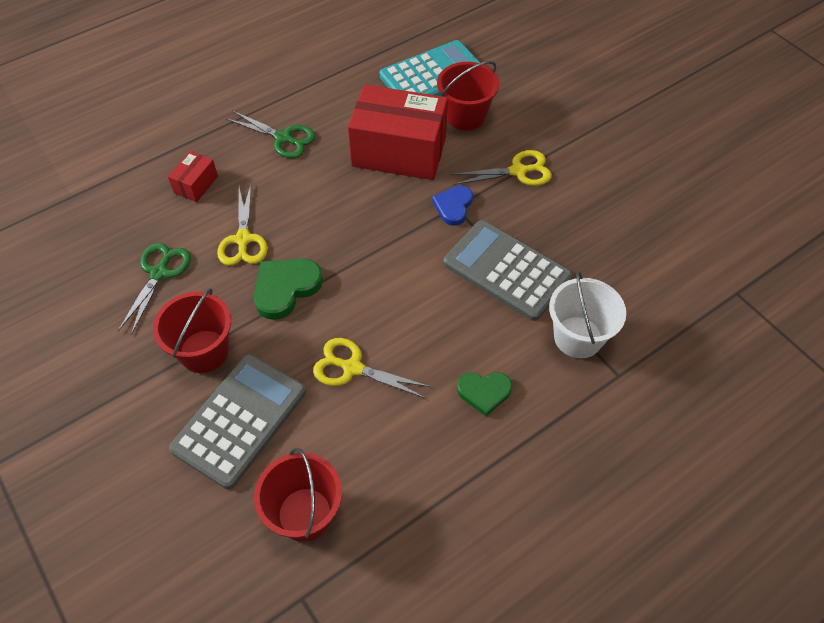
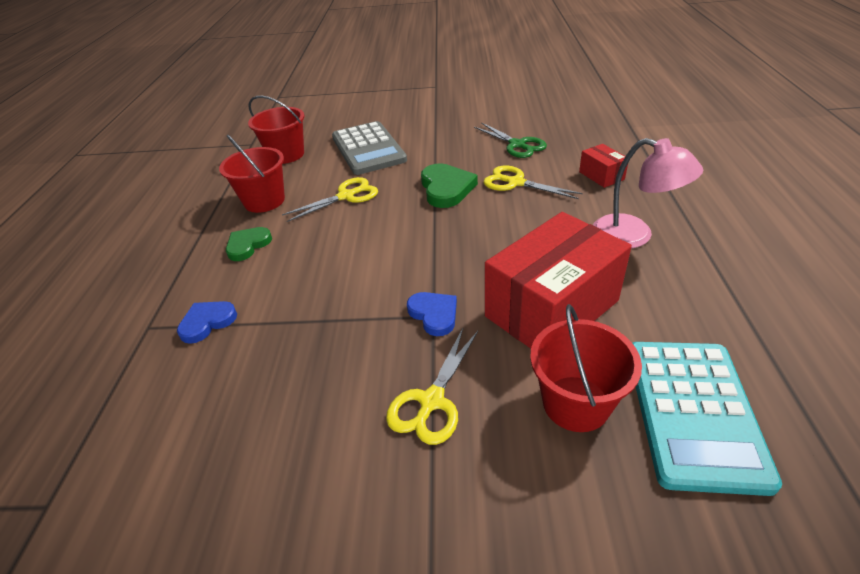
camera: 130 degrees right, 15 degrees down
red bucket [153,288,231,373] -> red bucket moved to [219,135,285,213]
green scissors [226,111,316,158] -> pink lamp [593,138,703,248]
grey calculator [443,220,572,321] -> none
white bucket [549,271,626,358] -> blue heart [177,301,237,344]

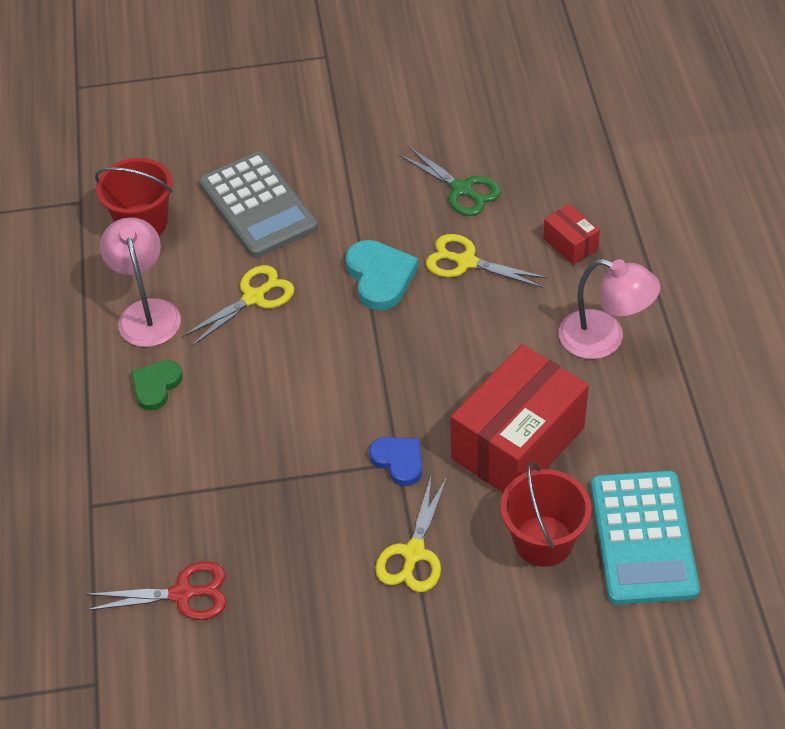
camera: 10 degrees left, 10 degrees up
blue heart [177,301,237,344] -> none
red bucket [219,135,285,213] -> pink lamp [100,217,181,347]
green heart [421,163,478,208] -> turquoise heart [346,240,419,311]
none -> red scissors [86,562,226,620]

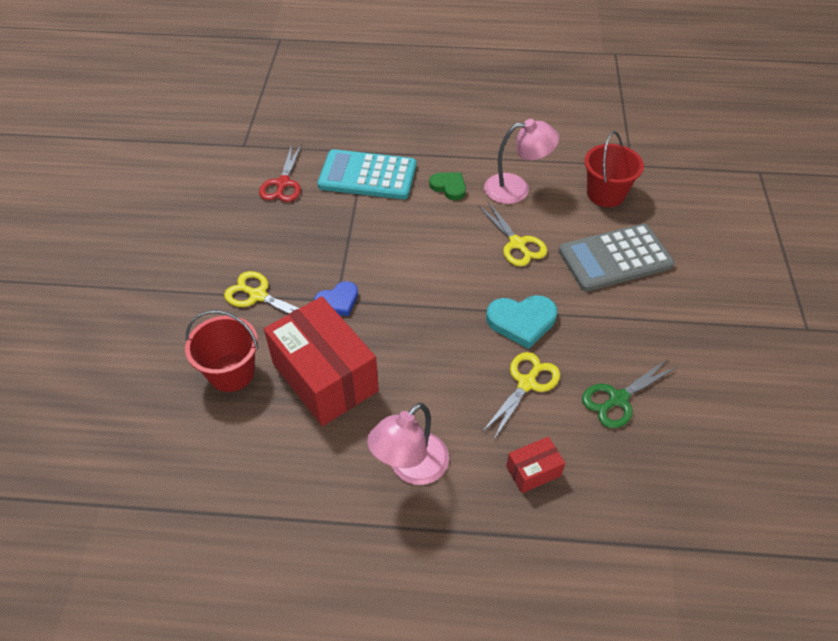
camera: 100 degrees right, 0 degrees up
turquoise calculator [591,471,700,605] -> turquoise calculator moved to [318,149,416,199]

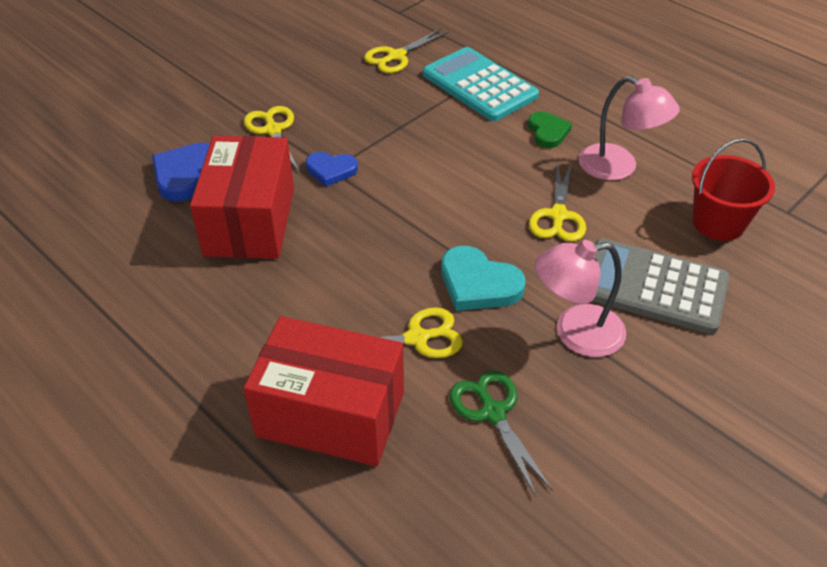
camera: 40 degrees right, 5 degrees down
red bucket [185,310,258,392] -> blue heart [152,143,210,202]
red scissors [259,144,302,202] -> yellow scissors [364,28,449,73]
pink lamp [367,403,449,485] -> pink lamp moved to [535,240,626,357]
red box [506,437,565,493] -> red box [243,316,404,466], size x2.25
green scissors [582,359,677,429] -> green scissors turned 60 degrees clockwise [450,371,553,496]

